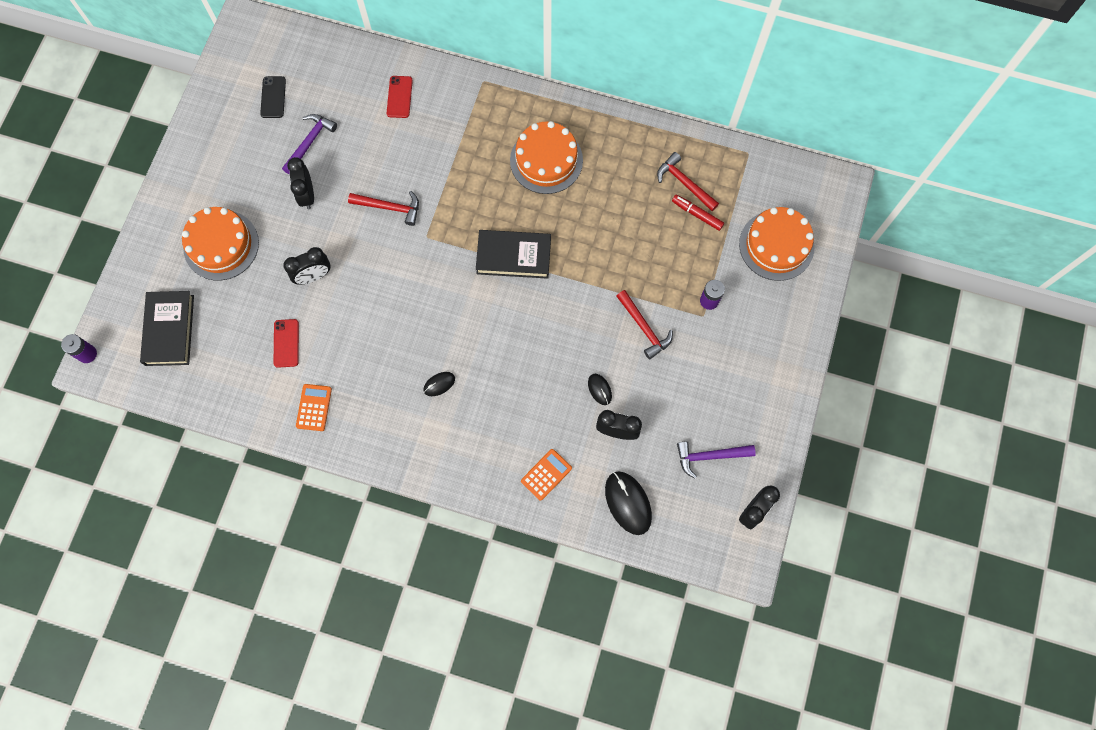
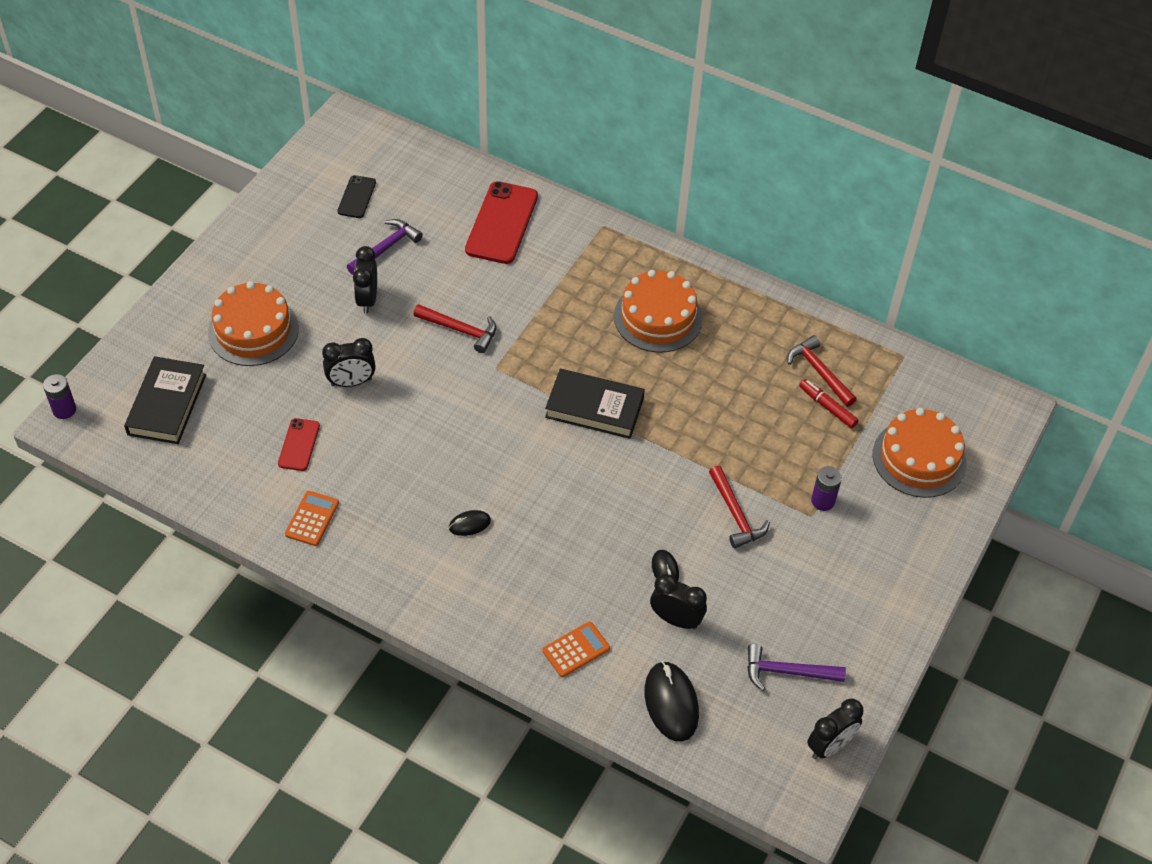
camera: 10 degrees right, 20 degrees down
red phone [387,76,413,118] -> red phone [465,181,538,264], size x1.87

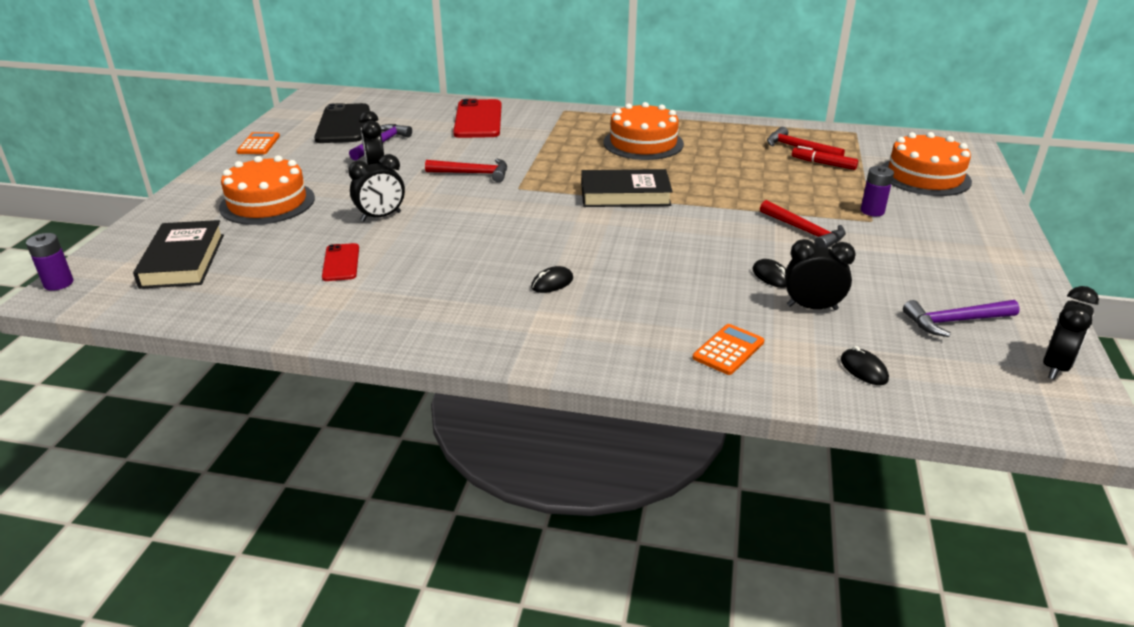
camera: 15 degrees left, 20 degrees down
orange calculator [285,491,339,546] -> orange calculator moved to [237,132,280,154]
black phone [337,175,376,218] -> black phone [314,103,370,143], size x1.87
black mouse [645,661,699,742] -> black mouse [841,346,889,385], size x0.53

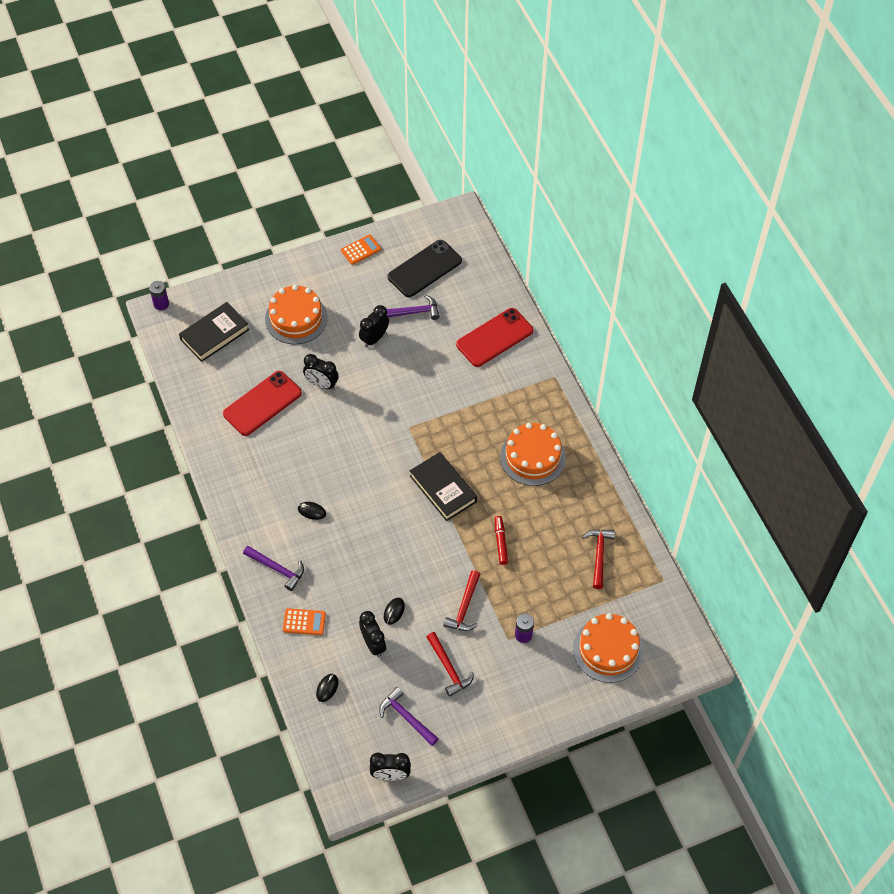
camera: 55 degrees right, 25 degrees up
red phone [322,243,359,281] -> red phone [223,371,302,436], size x1.87
red hammer [425,159,507,182] -> red hammer moved to [427,632,474,697]
red marker [792,146,858,170] -> red marker moved to [495,516,508,565]
none -> purple hammer [243,546,304,591]

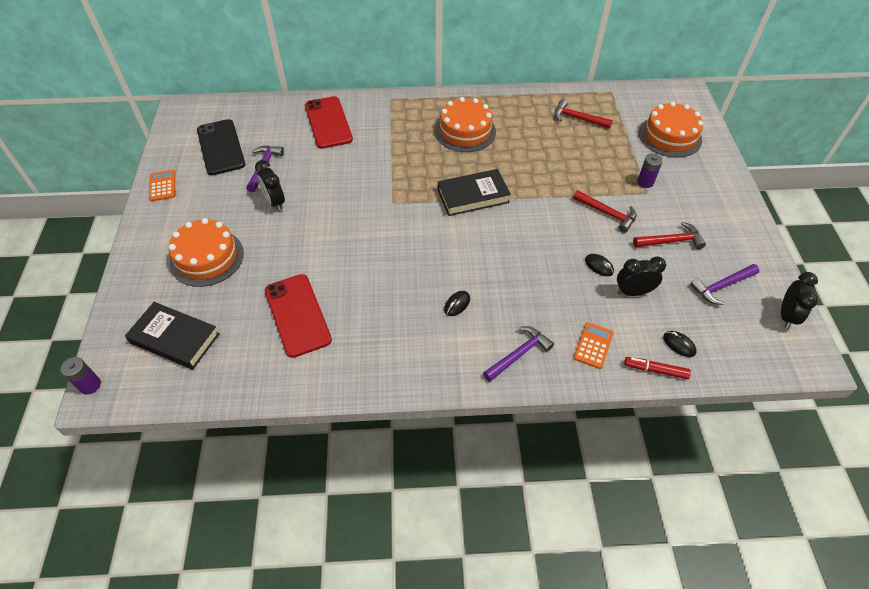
camera: 70 degrees left, 5 degrees down
black book [179,302,249,362] -> black book turned 45 degrees counterclockwise [125,302,220,369]
black clock [303,354,339,390] -> none
red marker [495,516,508,565] -> red marker moved to [624,357,691,379]

